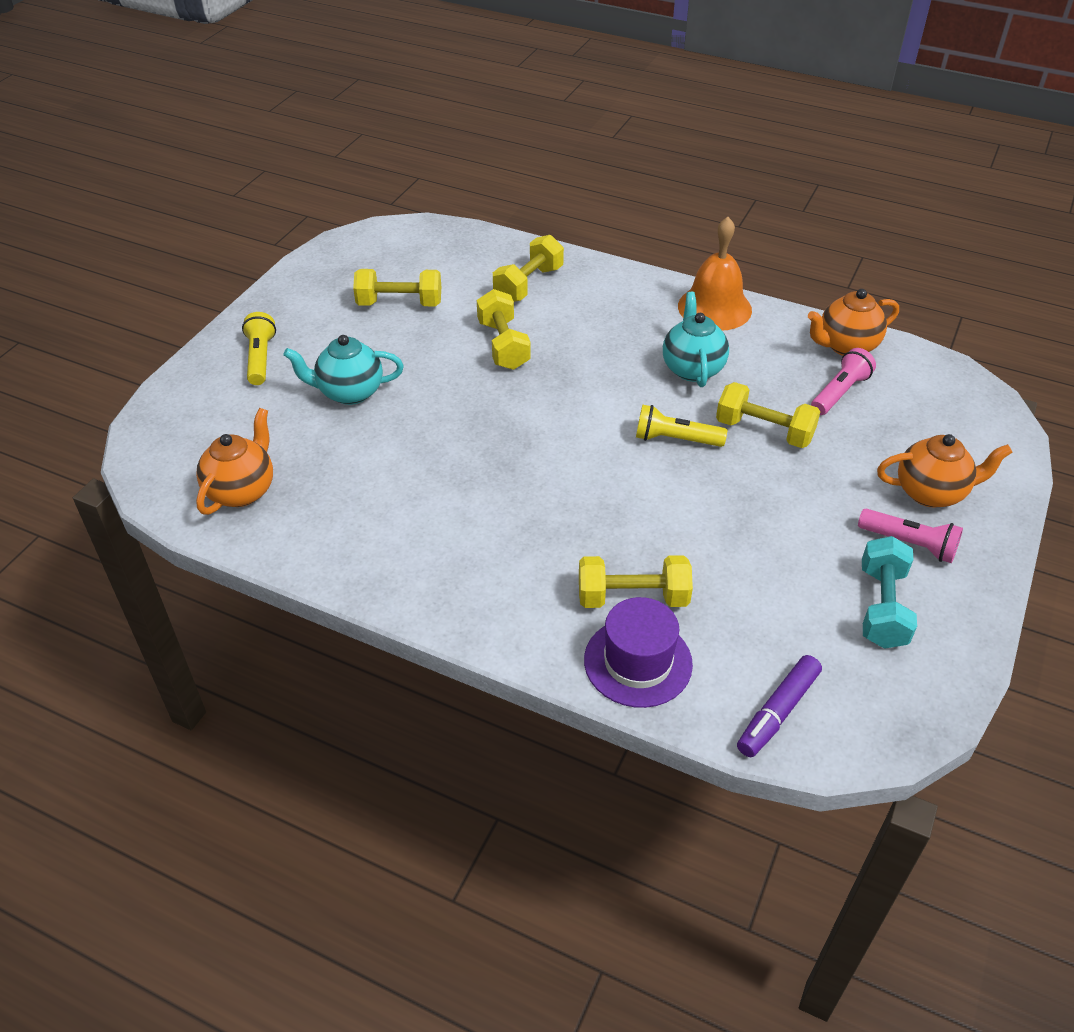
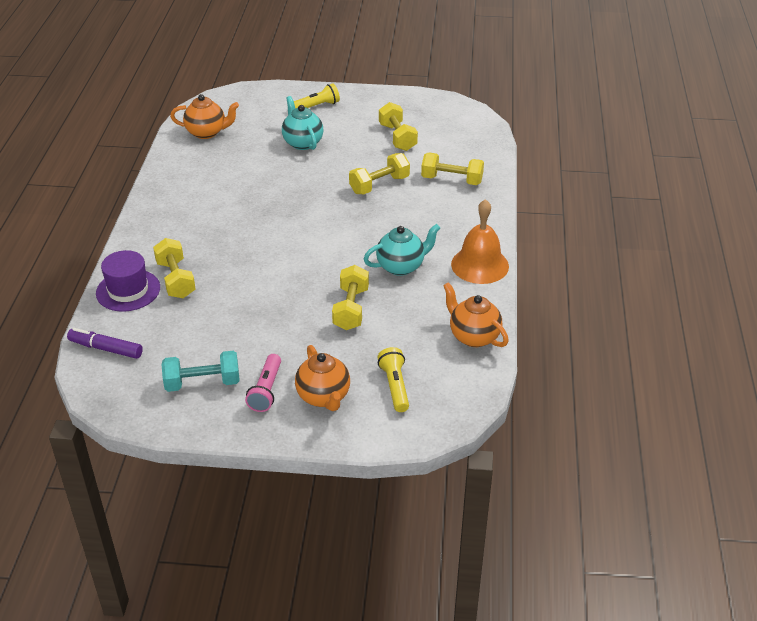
camera: 70 degrees right, 5 degrees down
yellow flashlight [636,405,727,447] -> yellow flashlight moved to [378,347,409,412]
pink flashlight [811,348,876,415] -> none

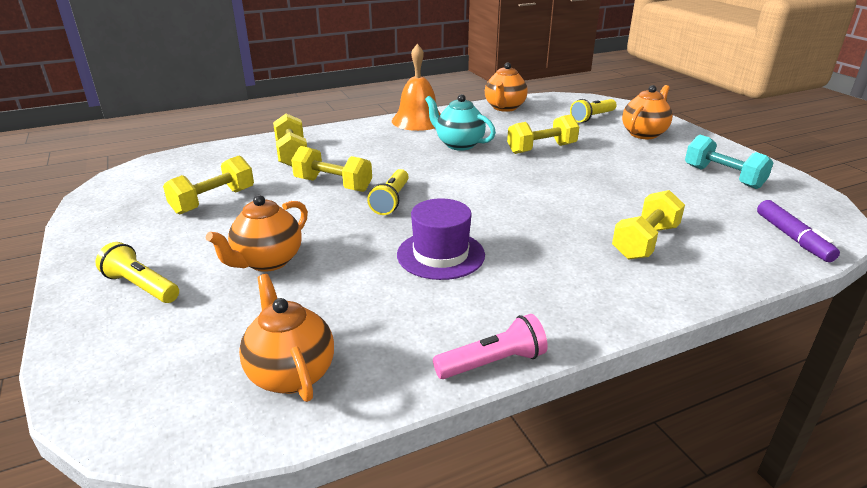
camera: 120 degrees left, 10 degrees down
purple hat [96,250,160,312] -> purple hat moved to [397,198,485,280]
pink flashlight [245,354,281,412] -> pink flashlight moved to [433,314,548,379]
turquoise teapot [282,96,323,150] -> orange teapot [206,195,308,272]
none -> yellow flashlight [367,169,409,215]

